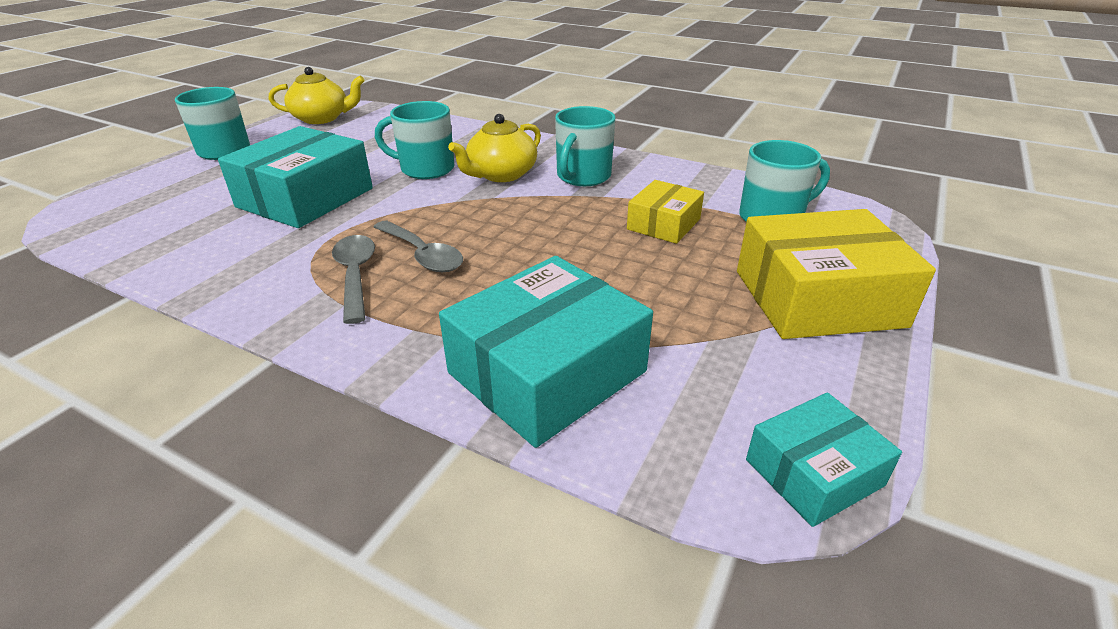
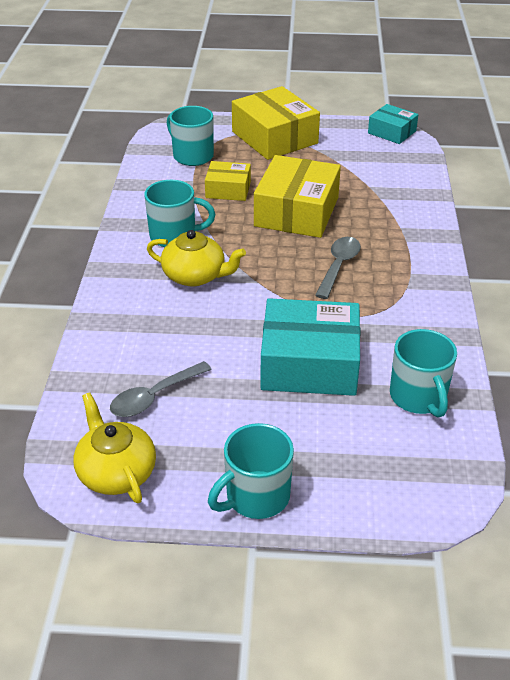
camera: 115 degrees left, 5 degrees up
grey spoon [332,235,375,324] -> grey spoon moved to [110,361,212,417]
turquoise mug [375,101,455,179] -> turquoise mug moved to [390,329,457,418]
turquoise box [439,256,653,448] -> none
none -> yellow box [254,155,341,238]

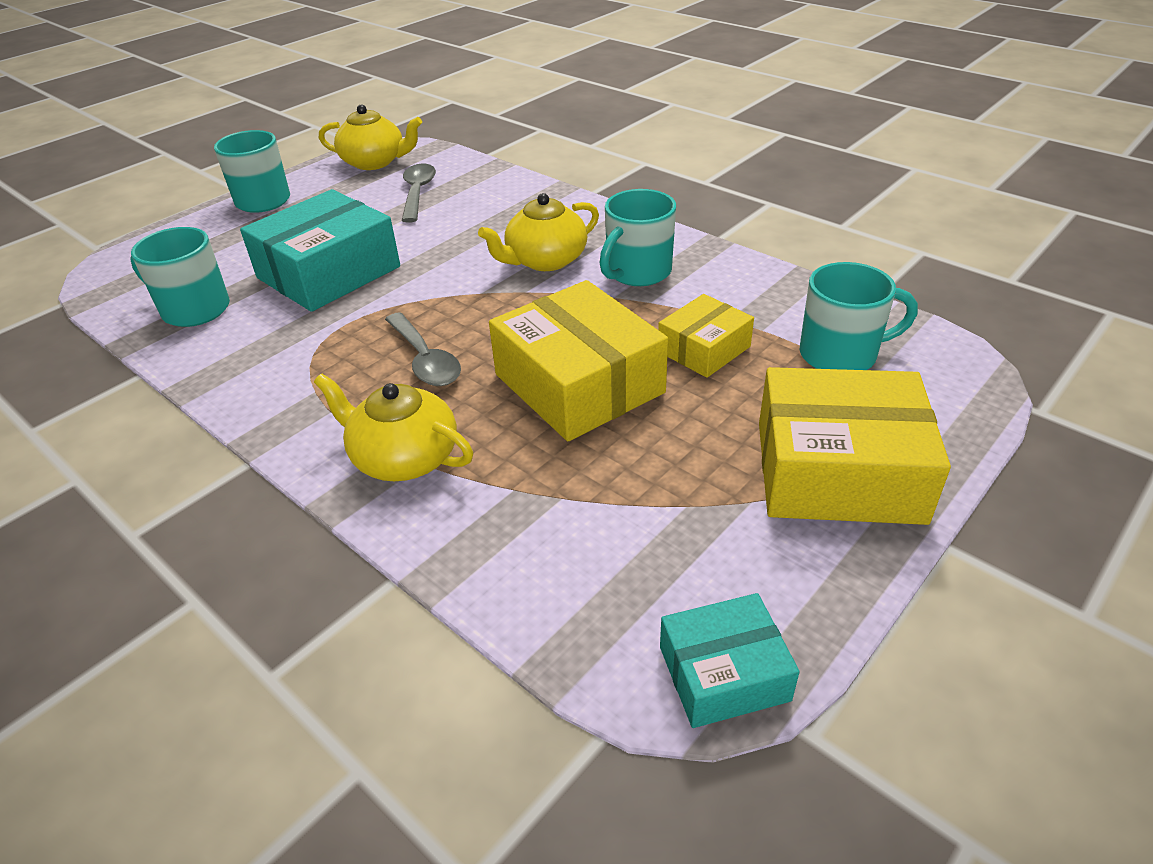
camera: 130 degrees right, 0 degrees up
none -> yellow teapot [314,374,473,481]

